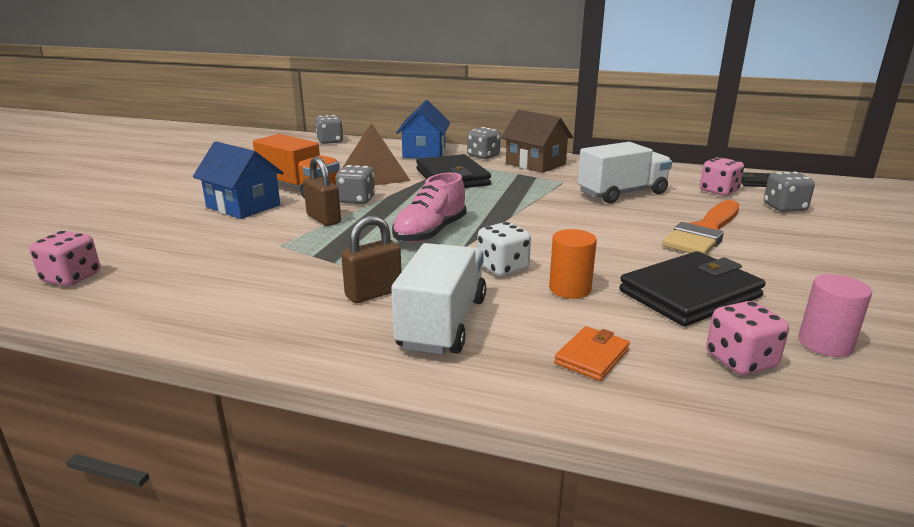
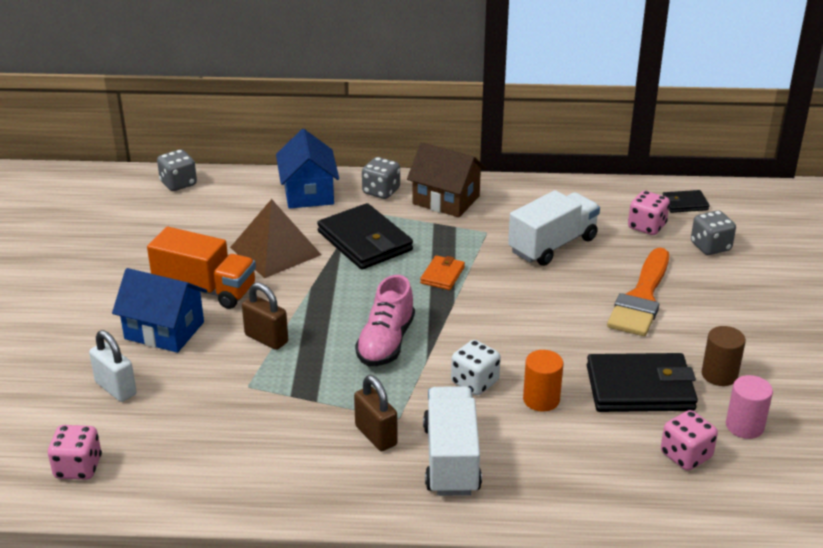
camera: 15 degrees left, 10 degrees up
grey dice [335,165,375,204] -> none
brown padlock [341,215,402,303] -> brown padlock turned 75 degrees counterclockwise [354,375,398,451]
orange wallet [554,326,630,381] -> orange wallet moved to [420,255,465,290]
black wallet [619,251,766,326] -> black wallet turned 45 degrees clockwise [587,353,698,412]
none -> white padlock [89,330,137,402]
none -> brown cylinder [702,326,746,386]

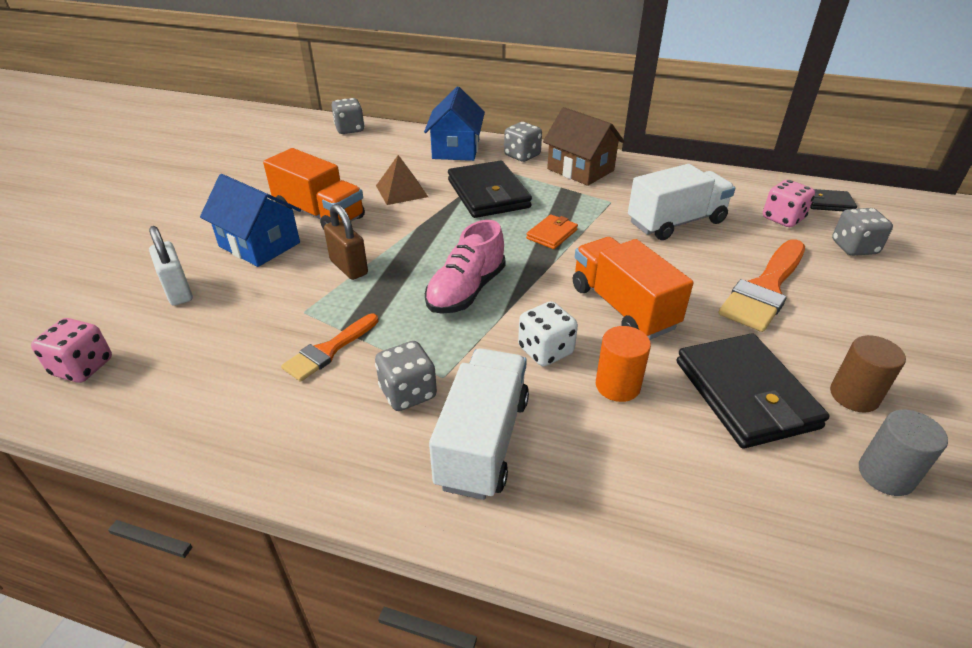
camera: 15 degrees right, 5 degrees up
brown pyramid [230,199,321,278] -> brown pyramid [376,155,428,205], size x0.66
brown padlock [354,375,398,451] -> grey dice [375,341,437,411]
black wallet [587,353,698,412] -> black wallet turned 60 degrees clockwise [677,334,829,448]
pink dice [661,410,718,471] -> none
pink cylinder [726,375,773,439] -> grey cylinder [859,410,948,496]
none -> orange brush [281,314,378,382]
none -> orange truck [573,237,694,340]

